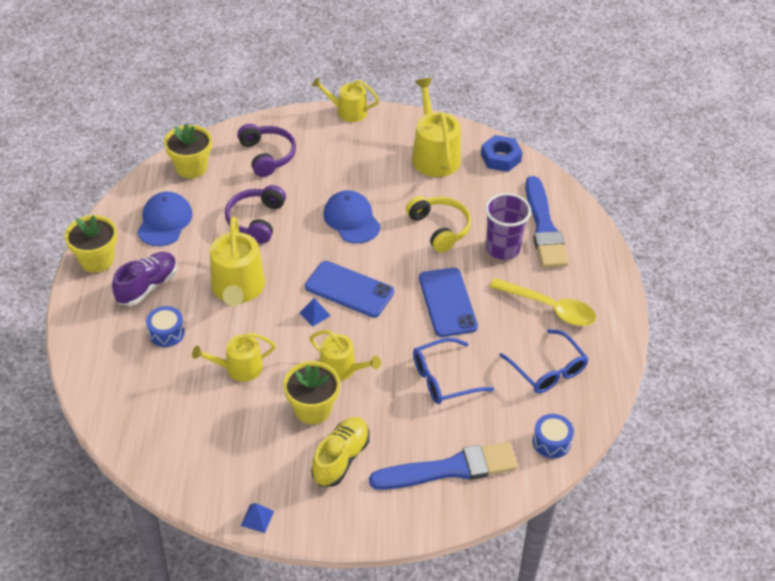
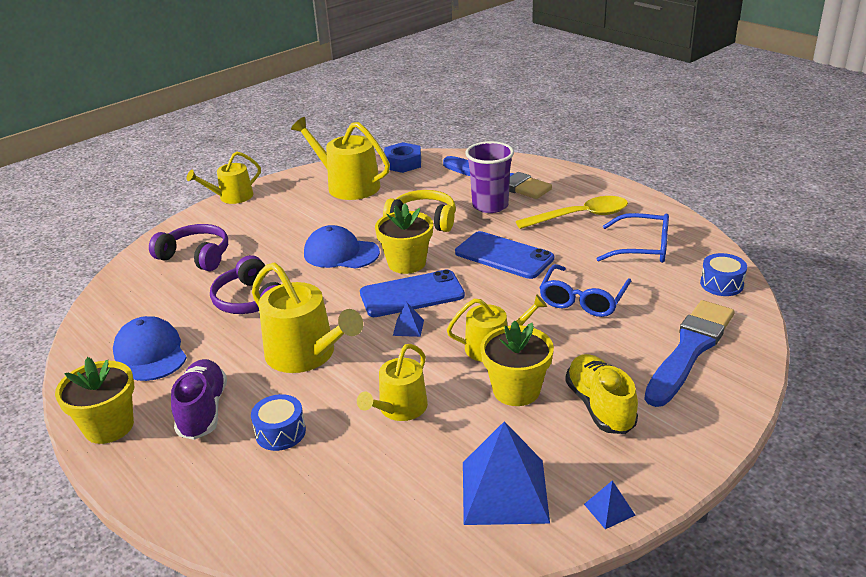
camera: 40 degrees left, 15 degrees down
yellow flower pot [164,124,212,178] -> yellow flower pot moved to [375,203,433,274]
none -> blue pyramid [463,421,550,525]

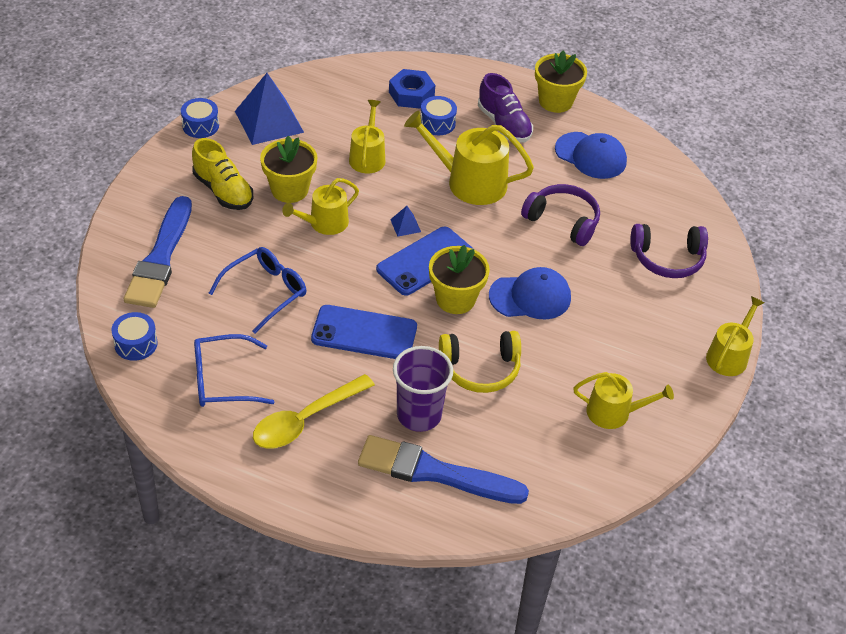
camera: 150 degrees right, 15 degrees up
yellow watering can [291,117,390,200] -> yellow watering can [573,372,674,429], size x0.63
blue nut [384,142,421,173] -> blue nut moved to [389,69,435,109]
blue glasses [539,264,631,317] -> blue glasses turned 45 degrees clockwise [209,247,307,334]
blue pyramid [584,480,636,529] -> blue drum [181,98,219,138]

